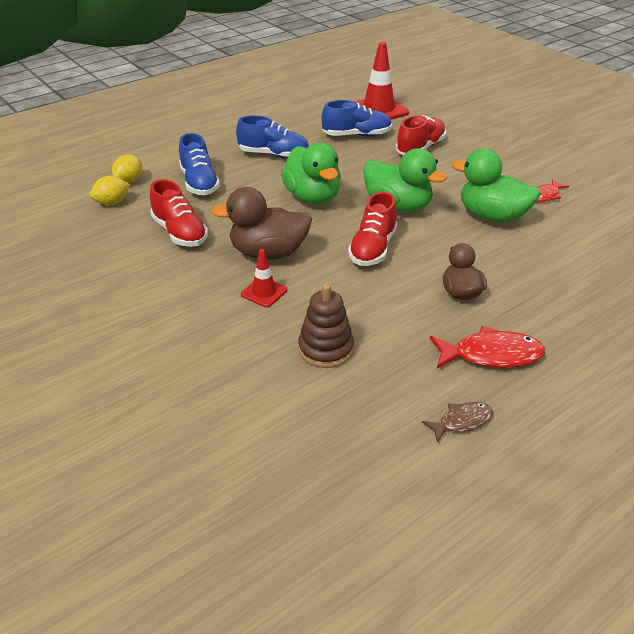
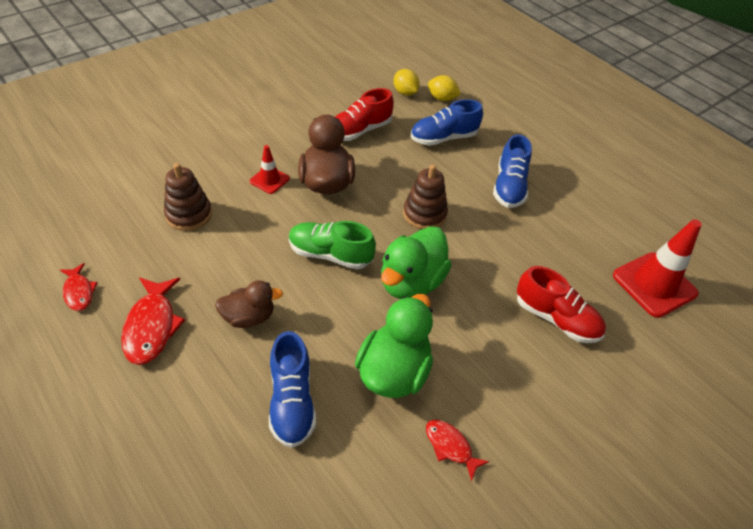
camera: 85 degrees right, 10 degrees up
green duck [281,143,341,204] -> brown stacking toy [403,164,448,229]
blue shoe [321,100,392,137] -> blue shoe moved to [269,331,316,448]
red shoe [348,192,397,266] -> green shoe [289,221,376,269]
brown fish [422,402,493,443] -> red fish [60,263,98,311]

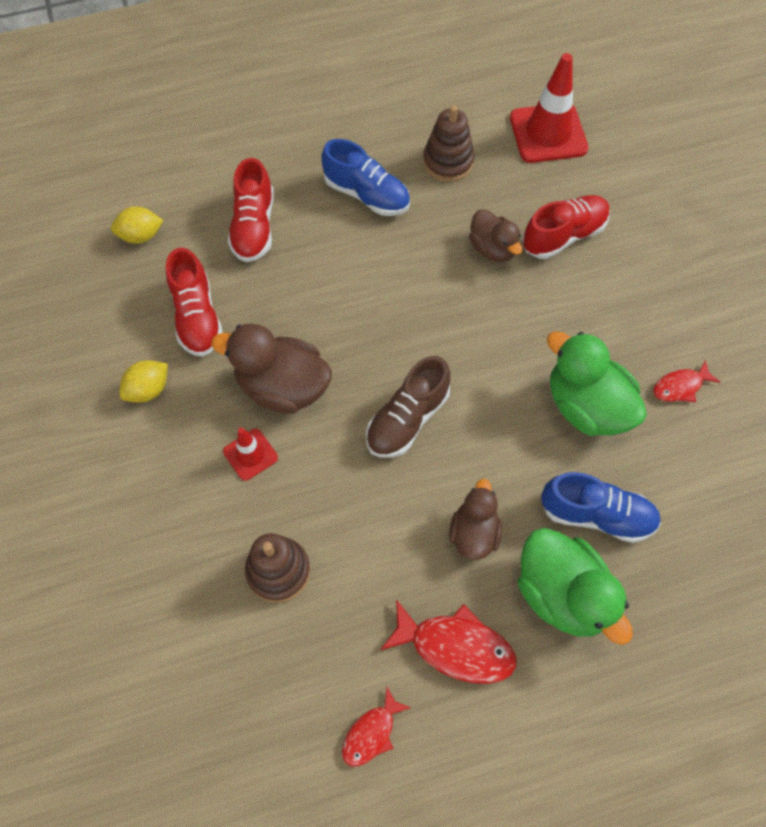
camera: 65 degrees left, 15 degrees up
red fish [60,263,98,311] -> red fish turned 135 degrees clockwise [342,687,411,766]
green shoe [289,221,376,269] -> brown shoe [366,356,450,458]
green duck [381,226,452,299] -> green duck moved to [518,528,633,645]
brown stacking toy [403,164,448,229] -> brown stacking toy moved to [423,105,474,182]
blue shoe [410,99,483,146] -> red shoe [228,158,274,263]
yellow lemon [428,75,461,101] -> yellow lemon moved to [119,360,168,403]
none -> brown duck [469,209,522,262]

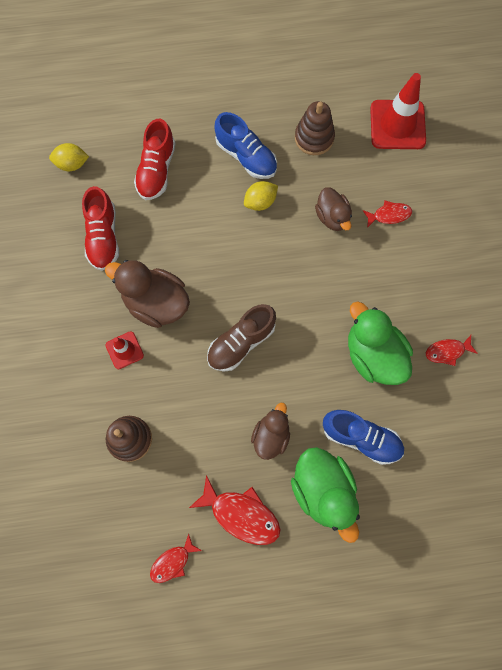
camera: 10 degrees right, 10 degrees up
yellow lemon [119,360,168,403] -> yellow lemon moved to [244,181,278,211]
red shoe [523,195,610,259] -> red fish [363,200,412,228]

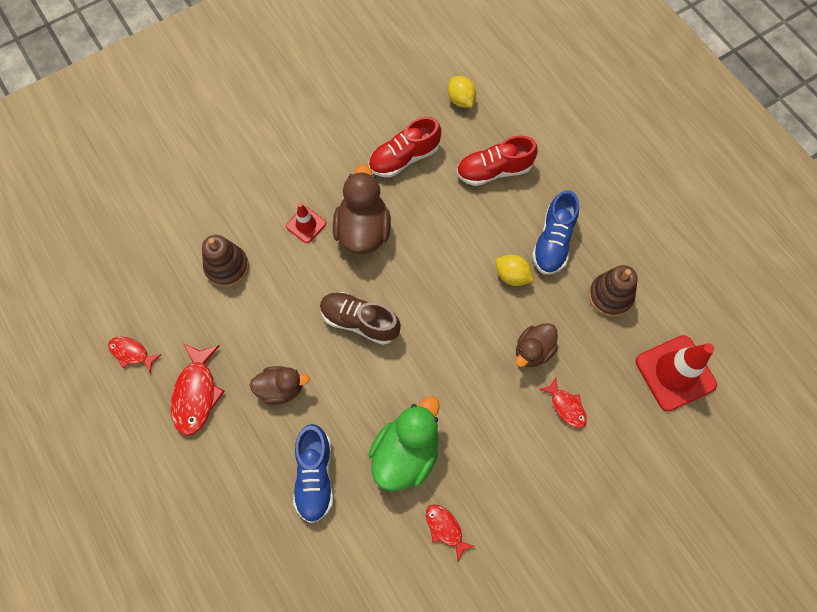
camera: 65 degrees right, 5 degrees down
green duck [291,447,360,543] -> none

